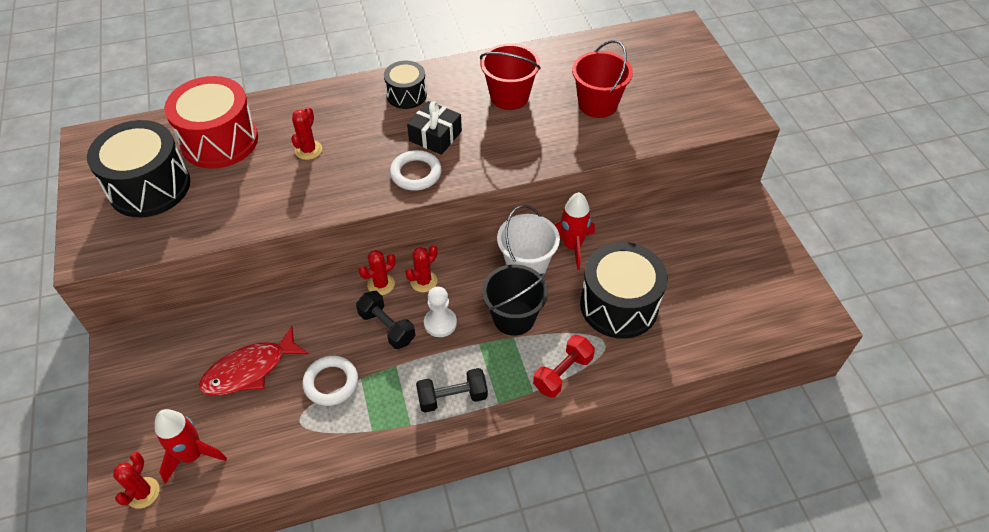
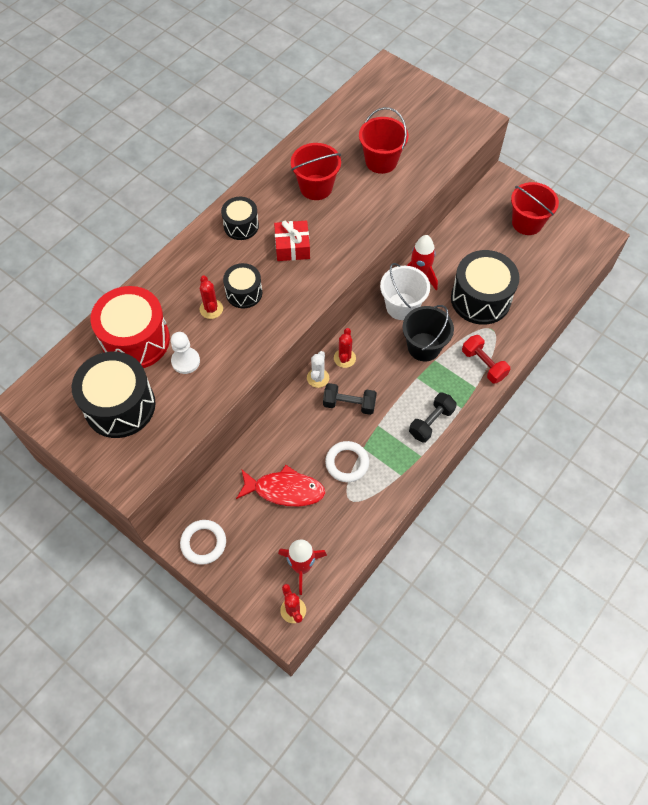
camera: 35 degrees left, 10 degrees up
red fish [199,326,309,396] -> red fish turned 105 degrees counterclockwise [236,465,326,507]
red cactus [359,250,395,295] -> white cactus [307,351,329,388]
white ring [390,150,442,191] -> white ring moved to [180,520,226,565]
black gift [407,101,462,155] -> red gift [274,221,310,261]
white pawn [424,287,457,337] -> white pawn moved to [171,332,200,374]
red dumbbell [533,335,595,398] -> red dumbbell turned 45 degrees counterclockwise [462,335,510,383]
none -> black drum [223,263,262,309]
none -> red bucket [511,182,559,235]

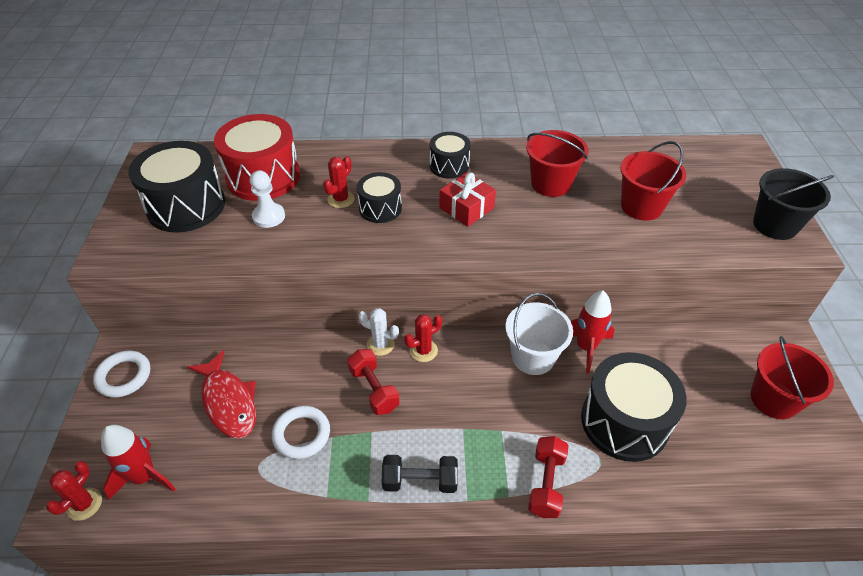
camera: 50 degrees right, 15 degrees down
white cactus [307,351,329,388] -> white cactus turned 45 degrees clockwise [358,308,399,356]
black dumbbell [323,383,377,415] -> red dumbbell [347,349,400,415]
black bucket [402,305,454,361] -> black bucket moved to [753,168,834,240]

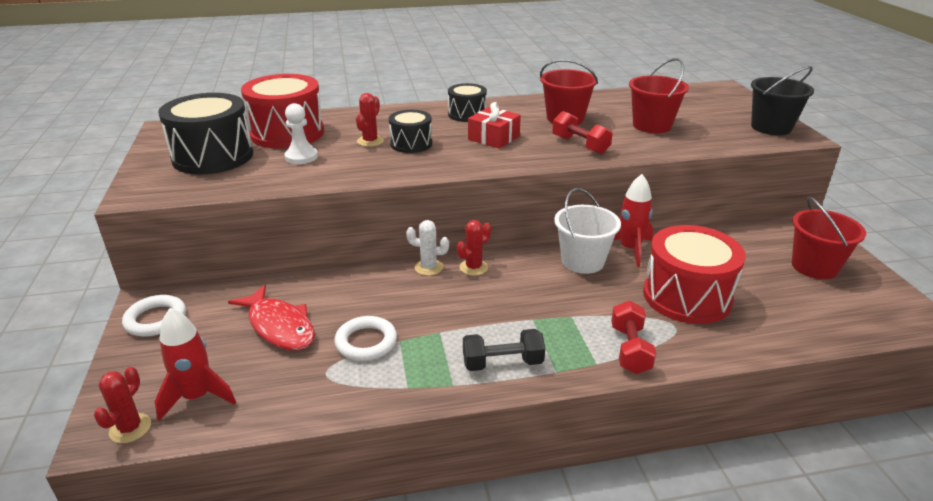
camera: 10 degrees left, 15 degrees down
red dumbbell [347,349,400,415] -> red dumbbell moved to [552,111,613,154]
black drum [581,352,687,462] -> red drum [643,225,746,324]

